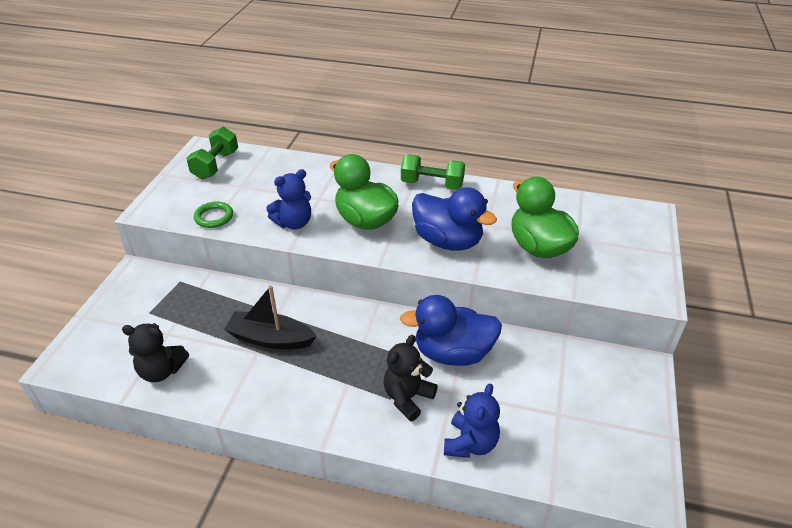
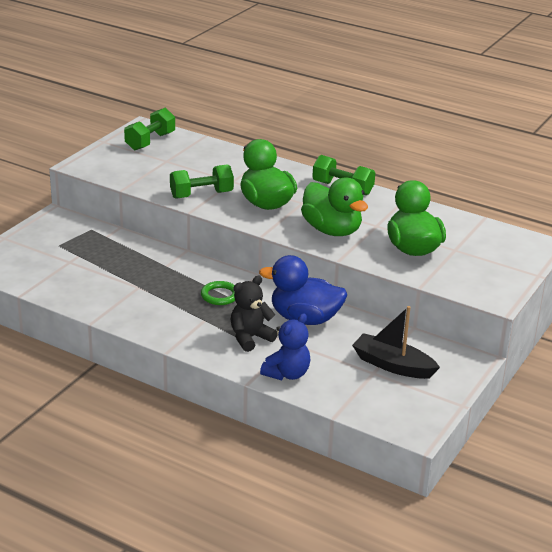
camera: 15 degrees right, 10 degrees down
black teddy bear [122,323,189,382] -> none
green ring [194,201,233,228] -> green ring moved to [201,281,235,305]
black boat [224,285,317,350] -> black boat moved to [352,306,440,379]
blue teddy bear [266,169,311,229] -> green dumbbell [170,164,234,199]
blue duck [412,187,497,251] -> green duck [301,178,368,236]

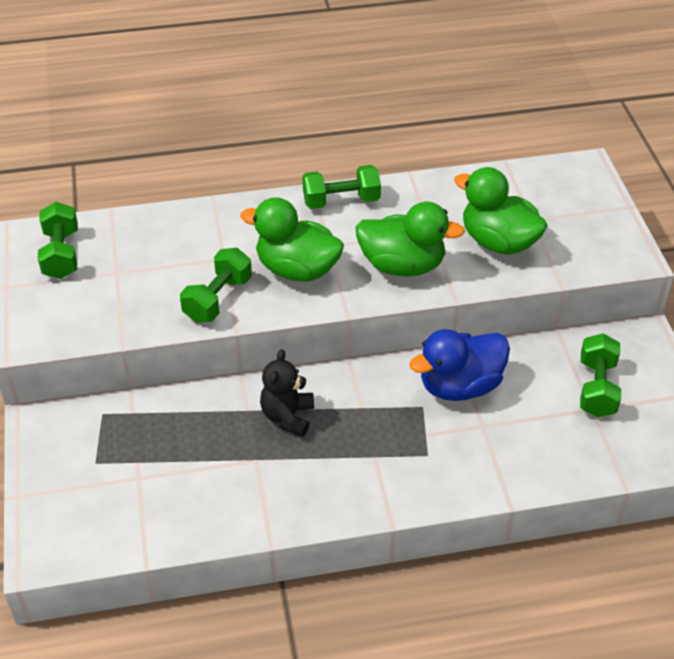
camera: 40 degrees left, 15 degrees up
green ring [201,281,235,305] -> none
black teddy bear [231,276,277,352] -> black teddy bear moved to [260,349,314,437]
blue teddy bear [260,313,310,380] -> none
black boat [352,306,440,379] -> green dumbbell [580,333,621,418]

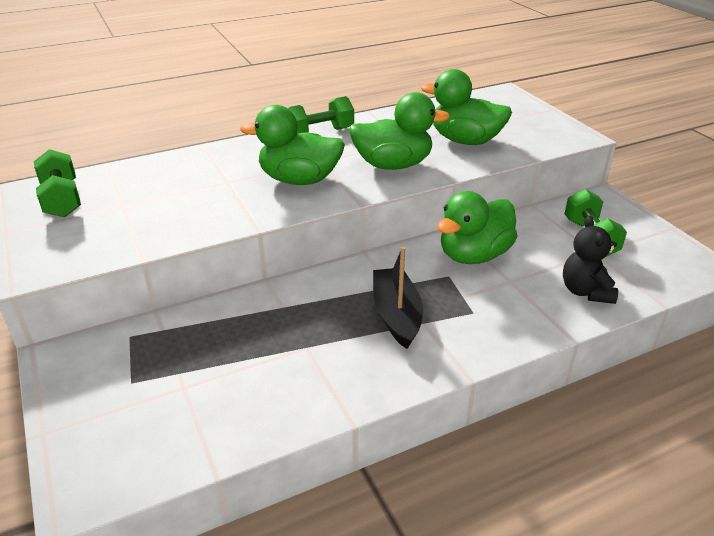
camera: 15 degrees left, 10 degrees down
green dumbbell [180,248,252,322] -> none
black teddy bear [260,349,314,437] -> black teddy bear moved to [563,216,618,304]
blue duck [409,329,510,401] -> green duck [437,191,517,264]
none -> black boat [373,247,423,349]

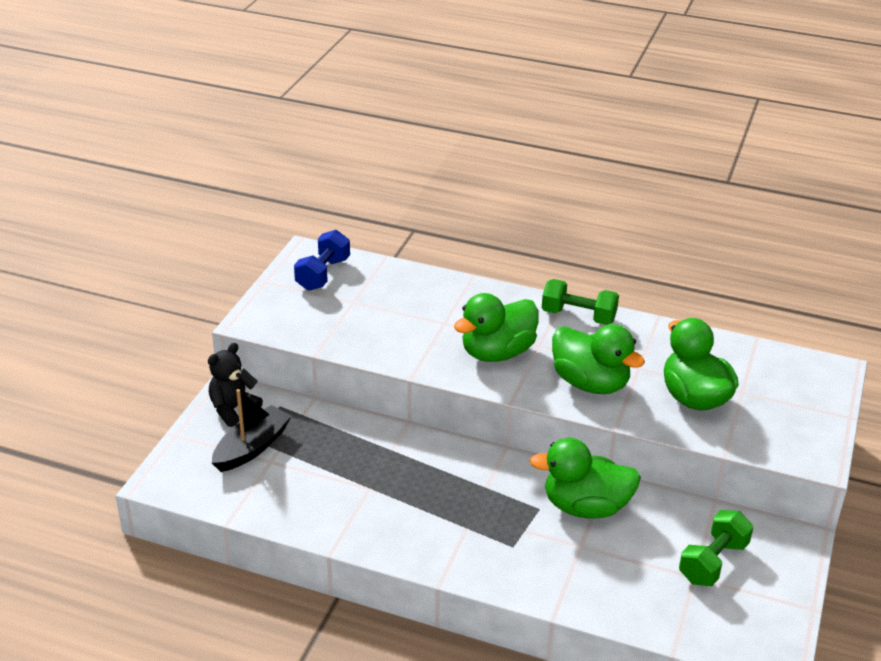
camera: 45 degrees right, 0 degrees up
green dumbbell [34,149,81,217] -> blue dumbbell [294,230,350,291]
green duck [240,105,345,185] -> green duck turned 90 degrees counterclockwise [454,293,539,362]
black boat [373,247,423,349] -> black boat moved to [212,389,292,472]
black teddy bear [563,216,618,304] -> black teddy bear moved to [208,343,263,427]

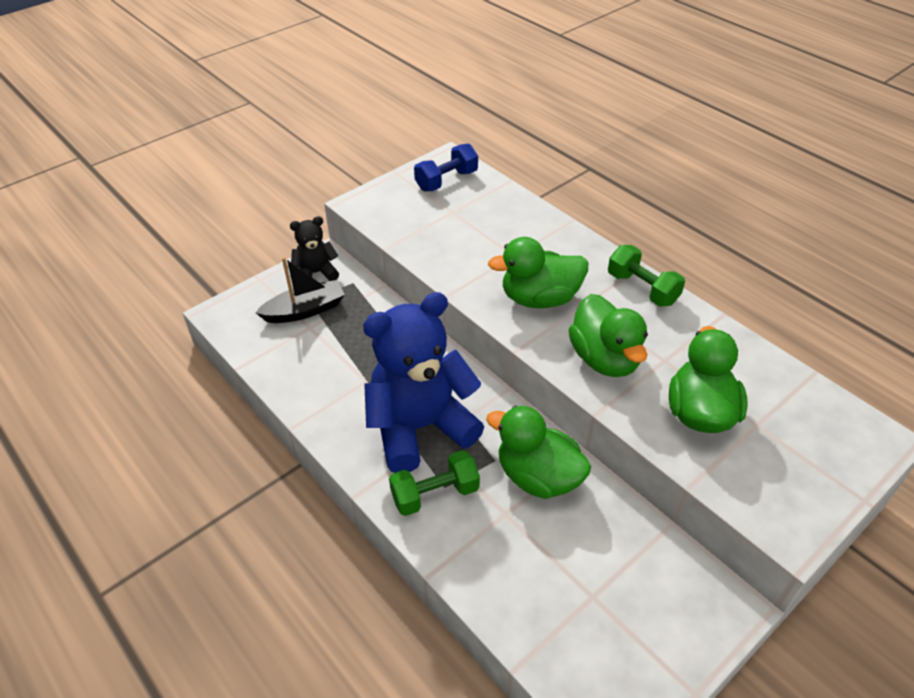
camera: 30 degrees right, 10 degrees up
green dumbbell [679,510,753,586] -> green dumbbell moved to [389,450,480,516]
none -> blue teddy bear [363,292,484,473]

